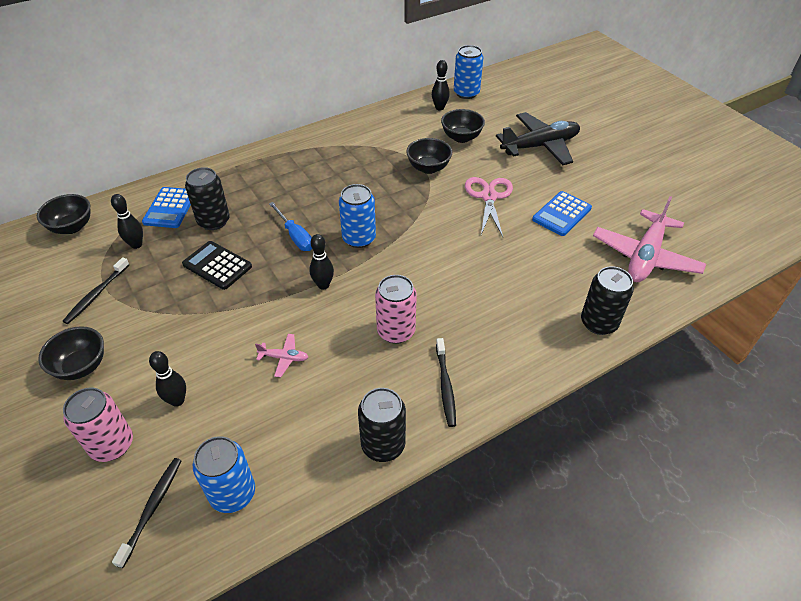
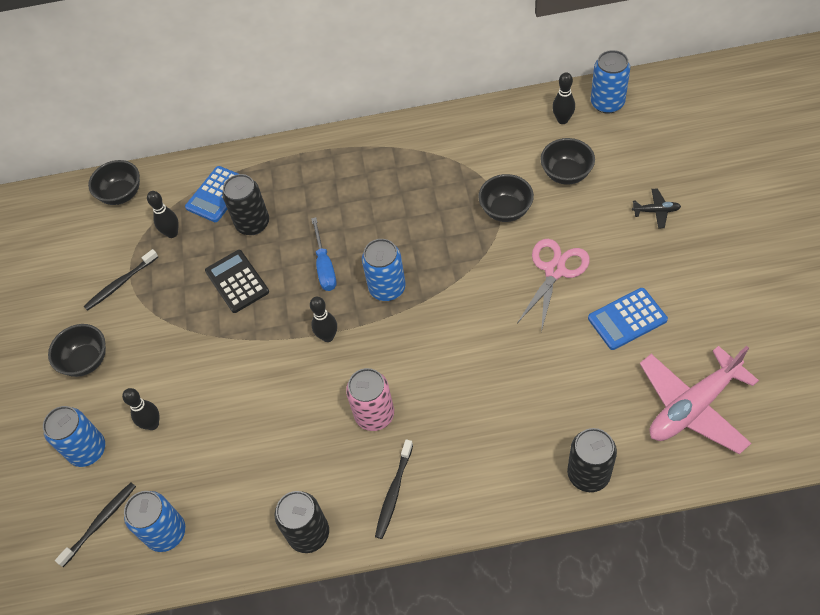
camera: 30 degrees right, 10 degrees up
pink can [63,387,133,462] -> blue can [43,406,105,467]
pink plane [255,334,308,377] -> none
black plane [496,112,580,165] -> black plane [632,188,681,229], size x0.43

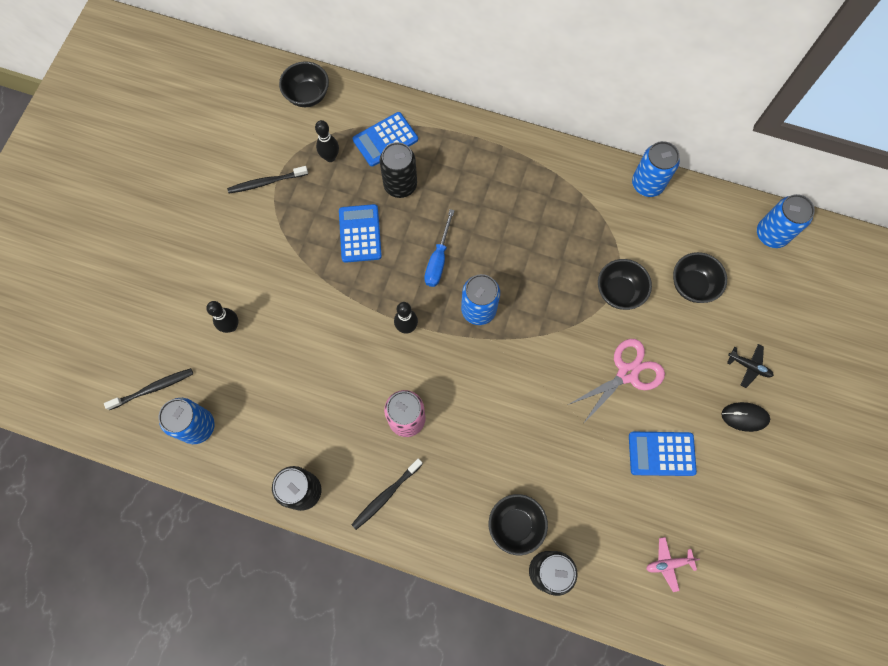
camera: 20 degrees right, 15 degrees up
blue can [43,406,105,467] -> blue can moved to [632,141,680,197]
black bowl [48,324,106,377] -> black bowl moved to [489,494,548,555]
black calculator [205,250,269,313] -> blue calculator [339,204,382,263]
black bowling pin [552,72,575,124] -> none
pink plane [640,346,759,454] -> pink plane [646,537,700,592], size x0.43
none -> black mouse [721,402,770,432]

